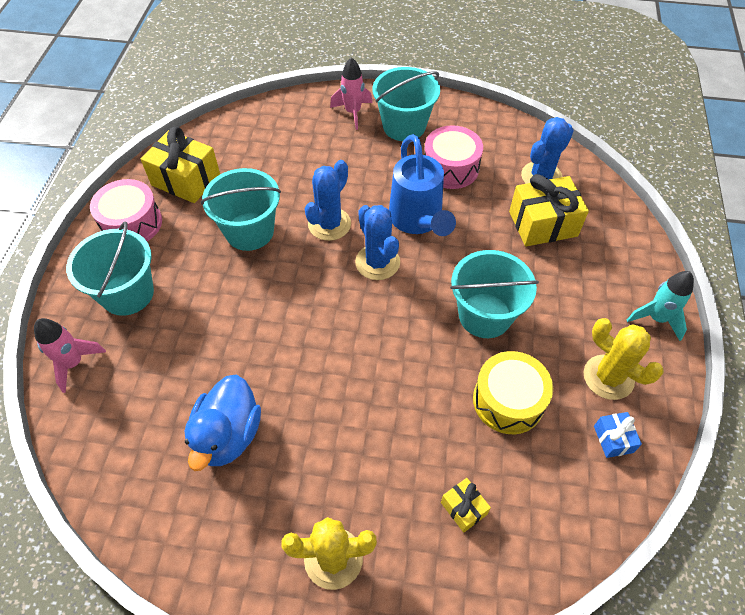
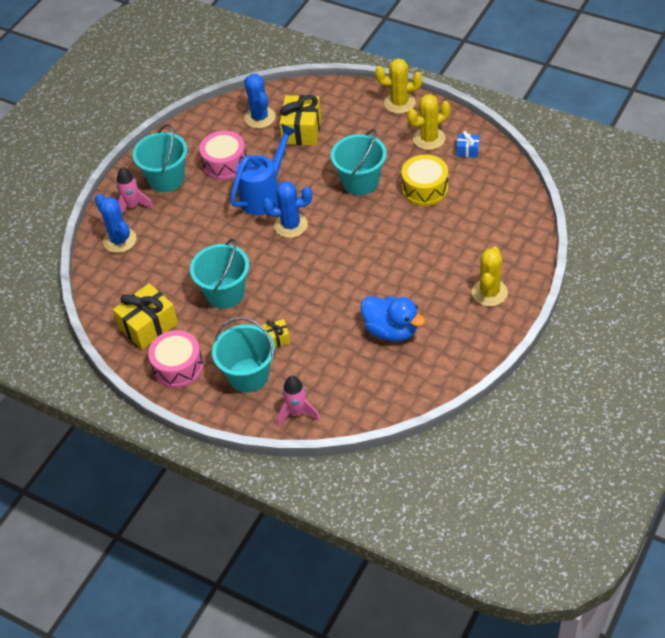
camera: 65 degrees left, 5 degrees down
blue cactus [305,160,351,241] -> blue cactus moved to [95,194,137,253]
blue watering can [389,134,456,236] -> blue watering can turned 60 degrees counterclockwise [230,124,297,215]
yellow gift [441,478,491,533] -> yellow gift moved to [261,319,290,347]
turquoise rocket [627,271,694,341] -> yellow cactus [375,58,422,114]

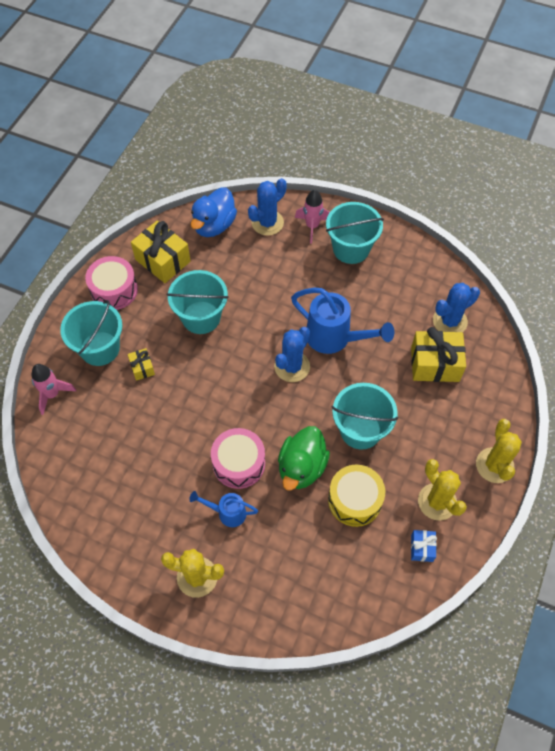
camera: 80 degrees right, 10 degrees up
pink drum [199,131,246,180] -> pink drum moved to [211,428,265,489]
blue cactus [263,181,312,238] -> blue cactus turned 45 degrees clockwise [274,327,310,382]
blue duck [361,296,425,342] -> blue duck moved to [191,187,237,237]
none -> blue watering can [189,491,258,527]
none -> green duck [278,426,330,491]

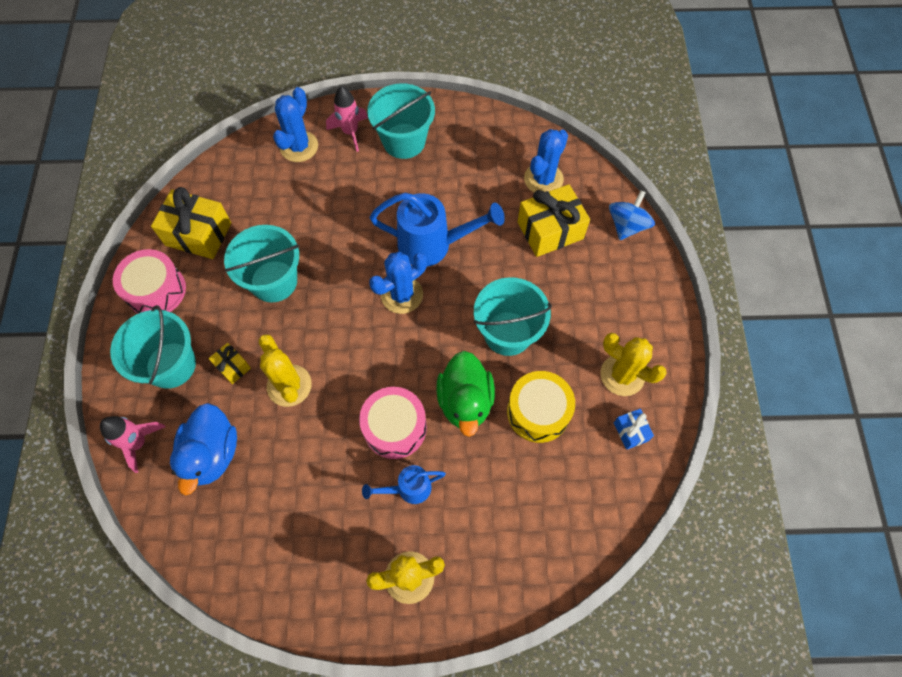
camera: 25 degrees left, 5 degrees up
blue duck [191,187,237,237] -> blue duck moved to [170,403,237,496]
blue cactus [274,327,310,382] -> blue cactus turned 45 degrees clockwise [369,251,427,314]
yellow cactus [476,419,522,483] -> yellow cactus moved to [259,334,312,407]
none -> blue spinning top [609,190,655,240]

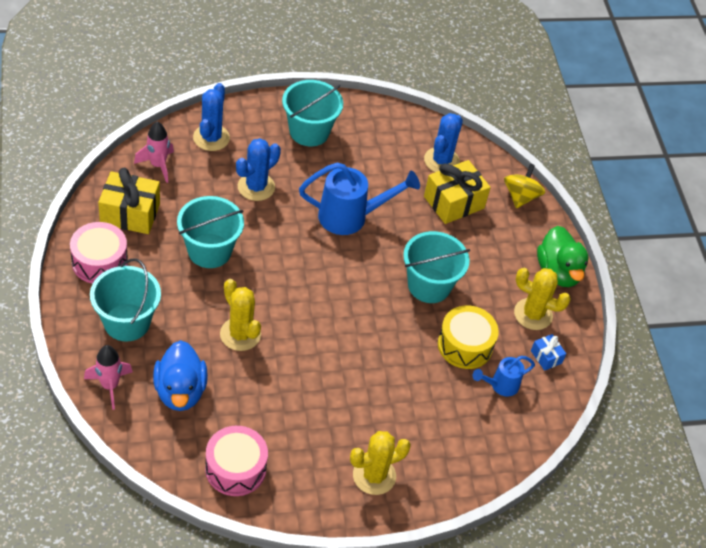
camera: 15 degrees left, 15 degrees down
yellow gift [208,343,251,384] -> none
pink rocket [326,86,368,152] -> pink rocket moved to [134,122,174,183]
pink drum [359,387,427,459] -> pink drum moved to [205,426,268,496]
blue watering can [362,465,446,504] -> blue watering can moved to [473,356,535,396]
blue cactus [369,251,427,314] -> blue cactus moved to [236,138,281,201]
green duck [436,351,495,437] -> green duck moved to [537,226,588,287]
blue spinning top [609,190,655,240] -> yellow spinning top [504,163,546,208]

